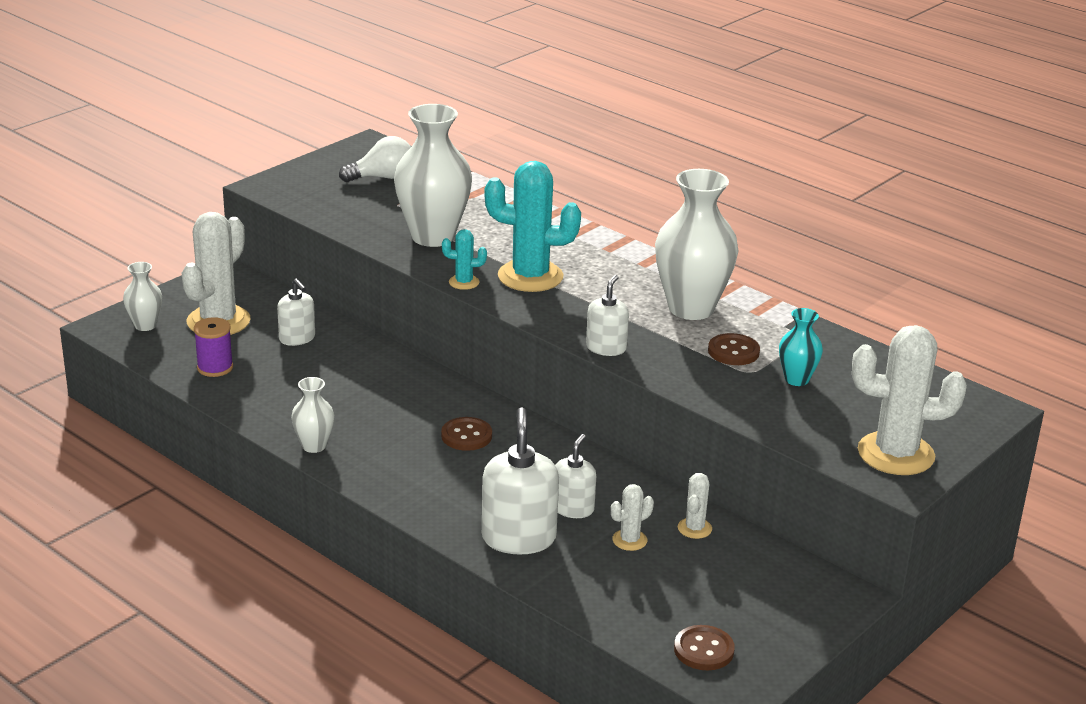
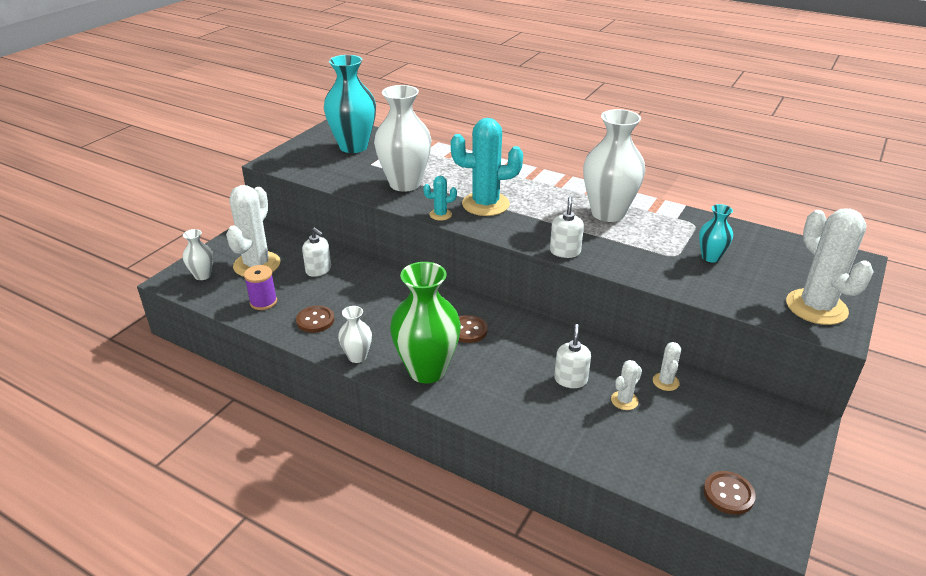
camera: 10 degrees left, 5 degrees up
white light bulb [339,136,411,182] -> turquoise vase [324,55,376,153]
white soap dispenser [482,407,559,555] -> none
brown button [708,333,760,365] -> brown button moved to [296,306,334,333]
white cactus [852,325,967,475] -> white cactus turned 75 degrees clockwise [786,208,874,325]
none -> green vase [390,262,461,383]

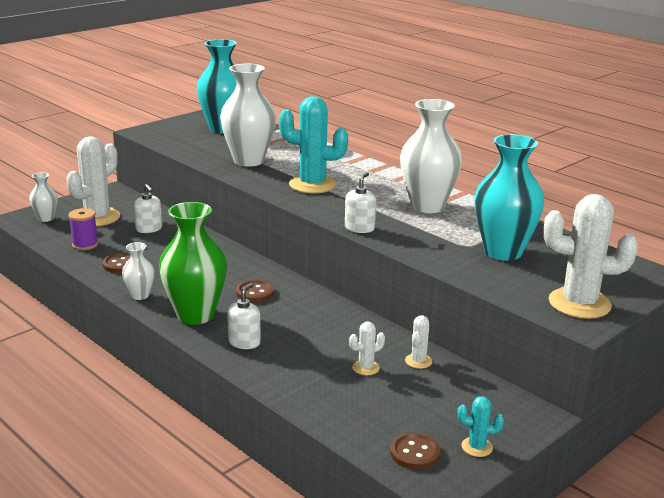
camera: 15 degrees right, 10 degrees down
turquoise cactus [423,176,457,221] -> turquoise cactus moved to [457,396,504,457]
white soap dispenser [554,324,591,388] -> white soap dispenser moved to [227,283,261,349]
turquoise vase [699,204,733,262] -> turquoise vase [474,134,544,261], size x2.02
white cactus [786,208,874,325] -> white cactus turned 75 degrees counterclockwise [544,194,638,319]

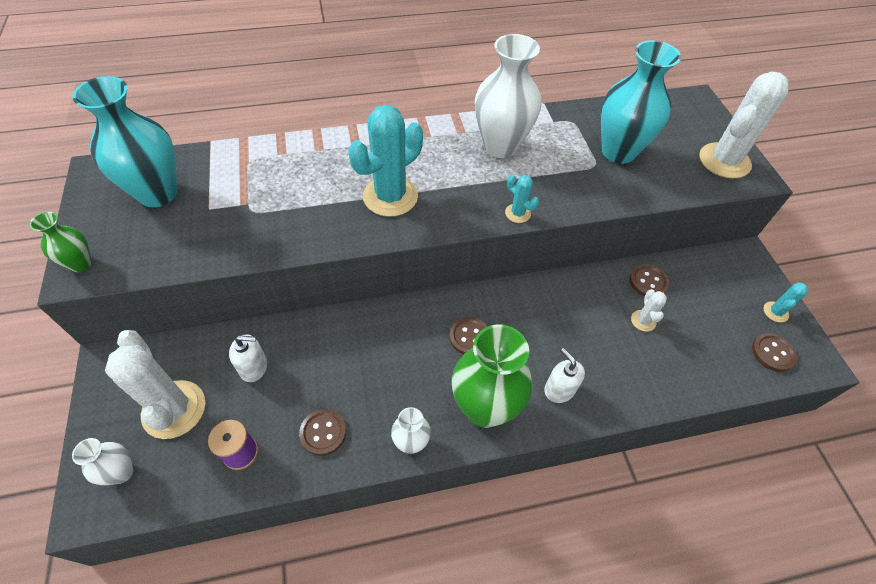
camera: 60 degrees left, 30 degrees up
white vase [220,64,276,167] -> none
white soap dispenser [345,172,376,233] -> turquoise cactus [505,175,539,223]
white cactus [405,315,433,369] -> brown button [629,264,669,296]
none -> green vase [30,212,92,272]

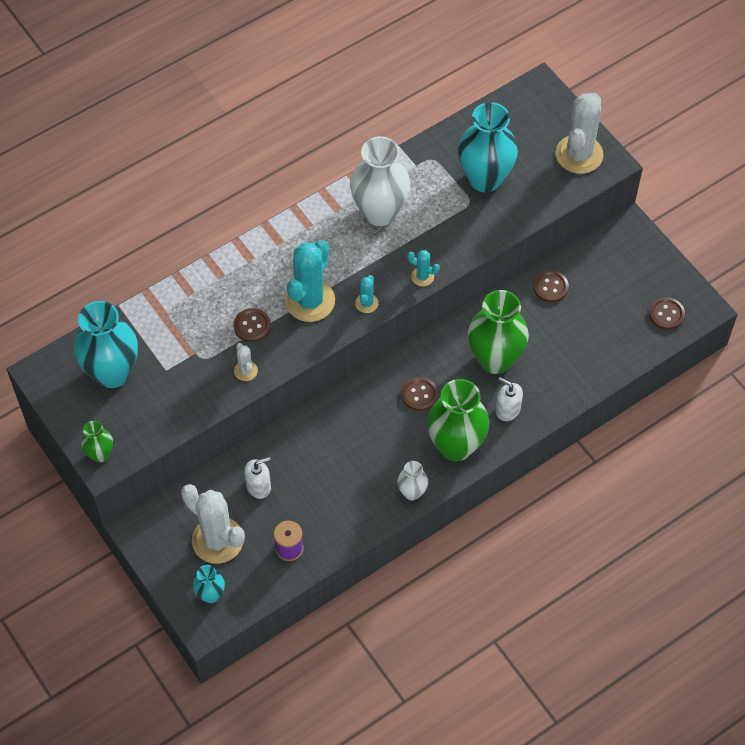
camera: 20 degrees left, 5 degrees up
white vase [72,438,133,485] -> turquoise vase [193,565,225,603]
brown button [299,409,346,456] -> brown button moved to [233,308,271,342]
white cactus [631,289,667,332] -> white cactus moved to [234,343,258,381]
turquoise cactus [764,282,808,322] -> turquoise cactus moved to [355,275,378,313]
none -> green vase [468,290,529,374]

